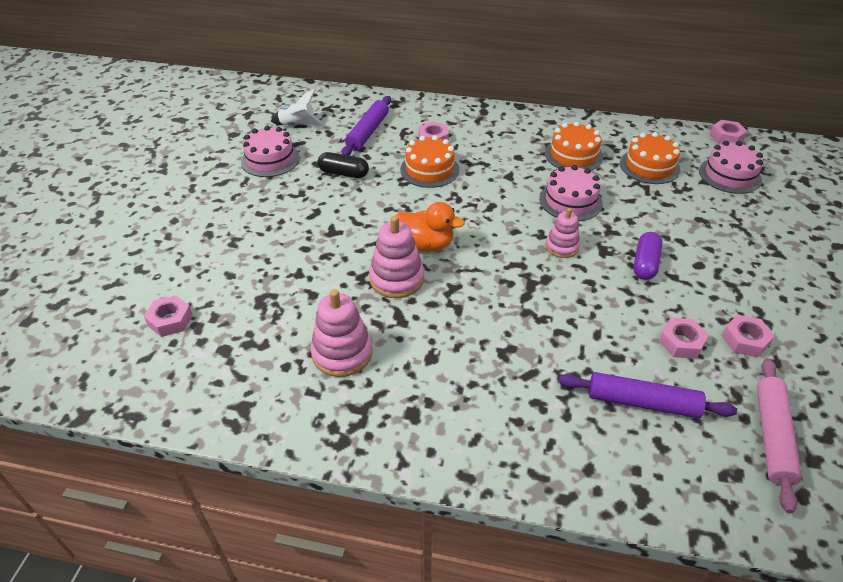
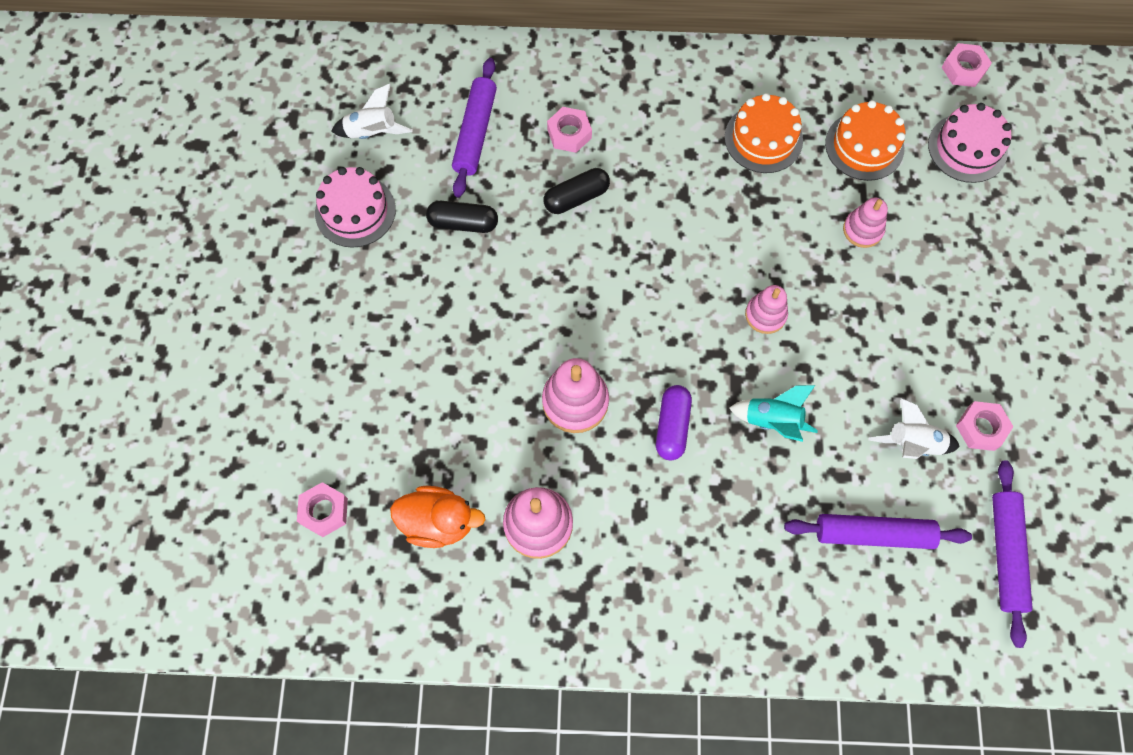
camera: 10 degrees left, 25 degrees up
orange duck [395,202,465,252] -> orange duck moved to [390,486,485,548]
orange cake [400,135,459,188] -> black capsule [544,168,610,214]
pink cake [539,165,603,221] -> none
purple capsule [634,232,663,280] -> purple capsule moved to [656,385,692,461]
pink nut [659,318,709,359] -> white rocket [868,399,960,459]
pink rolling pin [757,358,802,513] -> purple rolling pin [992,460,1033,648]
none -> turquoise rocket [729,385,818,442]
none -> pink stacking toy [843,198,888,248]

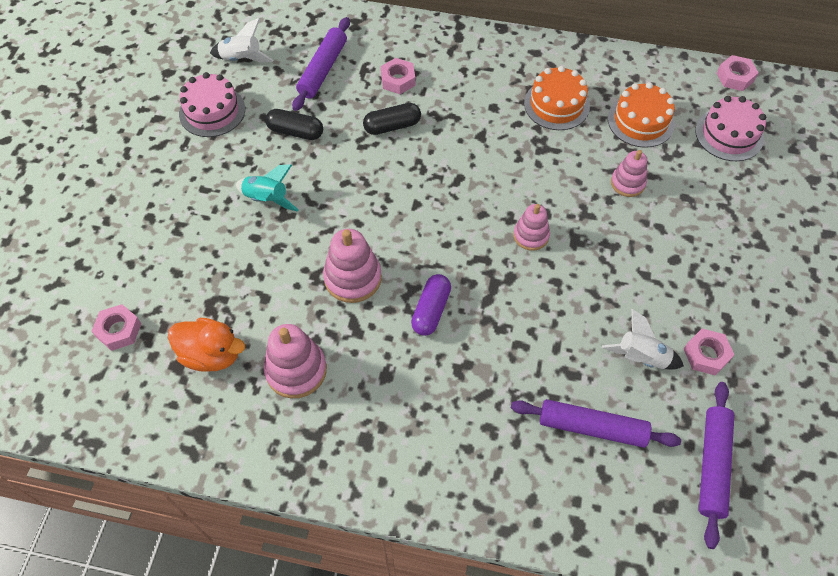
camera: 10 degrees right, 10 degrees down
turquoise rocket [729,385,818,442] -> turquoise rocket moved to [236,164,299,212]

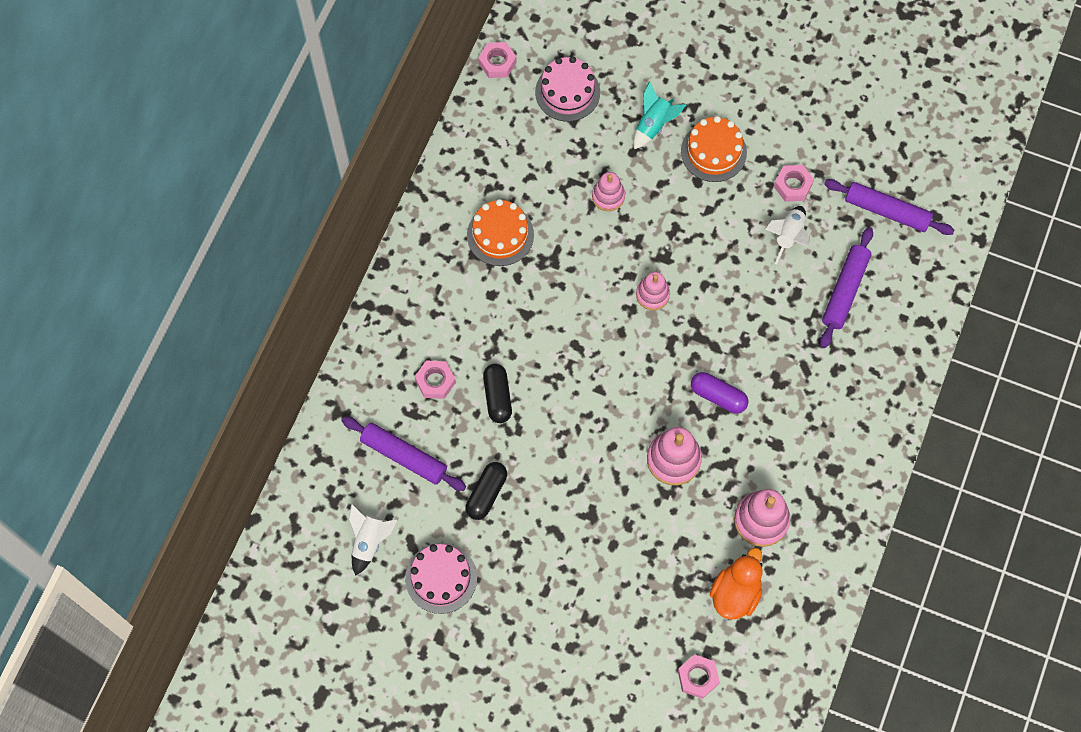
camera: 80 degrees left, 10 degrees up
turquoise rocket [236,164,299,212] -> turquoise rocket moved to [634,81,686,149]
orange cake [608,82,675,148] -> orange cake moved to [681,116,747,182]

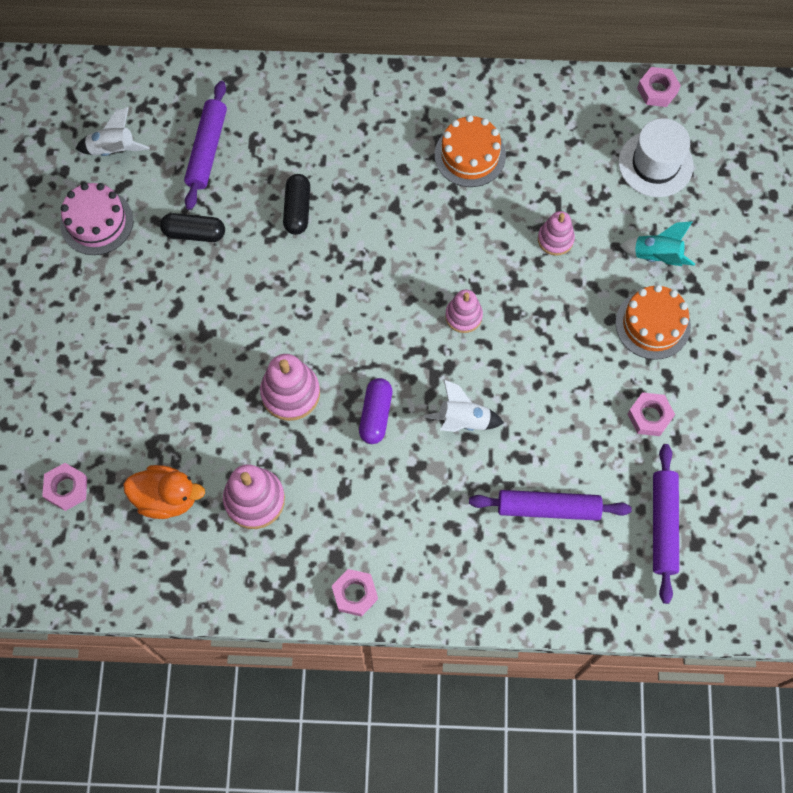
camera: 70 degrees right, 0 degrees up
pink nut [415,360,456,399] -> pink nut moved to [332,569,378,617]
black capsule [483,364,512,423] -> black capsule turned 60 degrees counterclockwise [283,174,310,235]
pink cake [535,56,600,122] -> white hat [618,118,693,197]
white rocket [765,206,810,264] -> white rocket moved to [424,380,504,432]

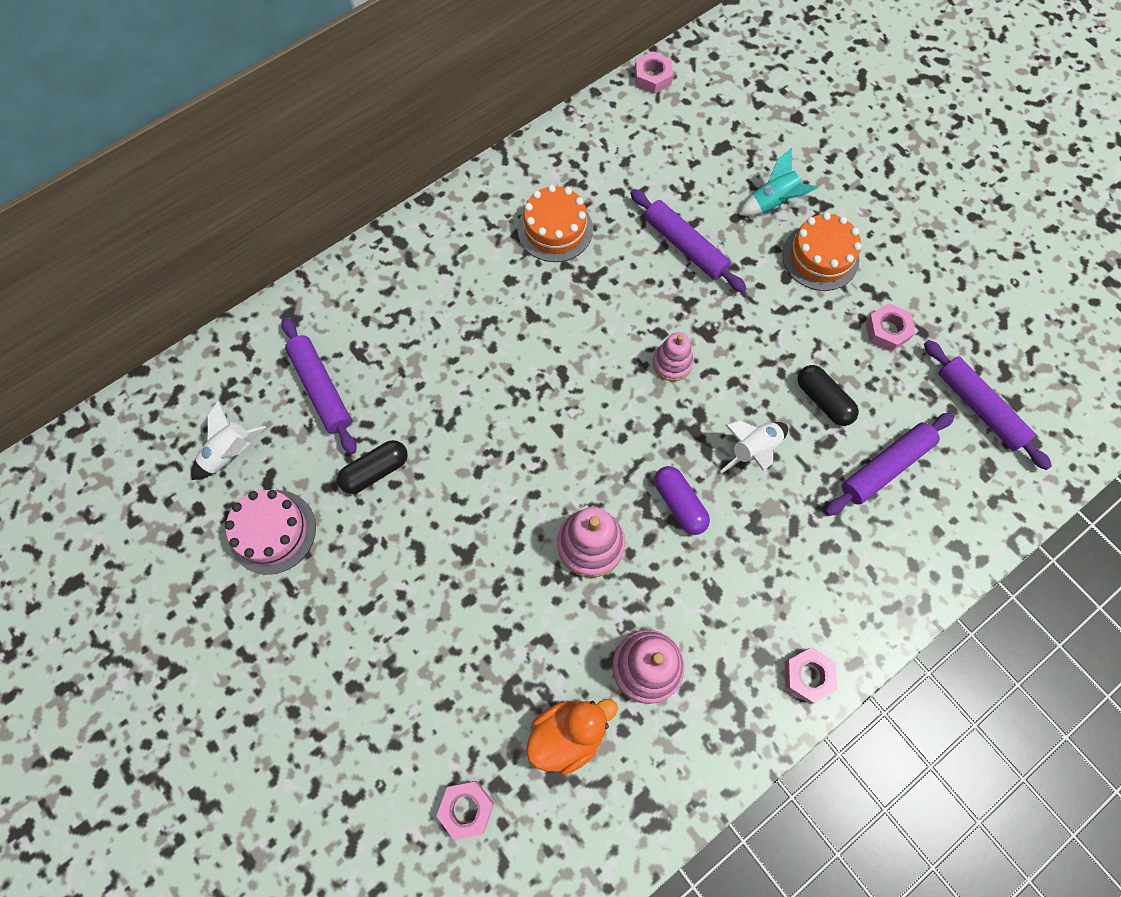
camera: 40 degrees left, 0 degrees up
black capsule [283,174,310,235] -> black capsule moved to [797,365,859,426]
pink stacking toy [538,211,575,256] -> purple rolling pin [630,189,747,293]
white hat [618,118,693,197] -> none

